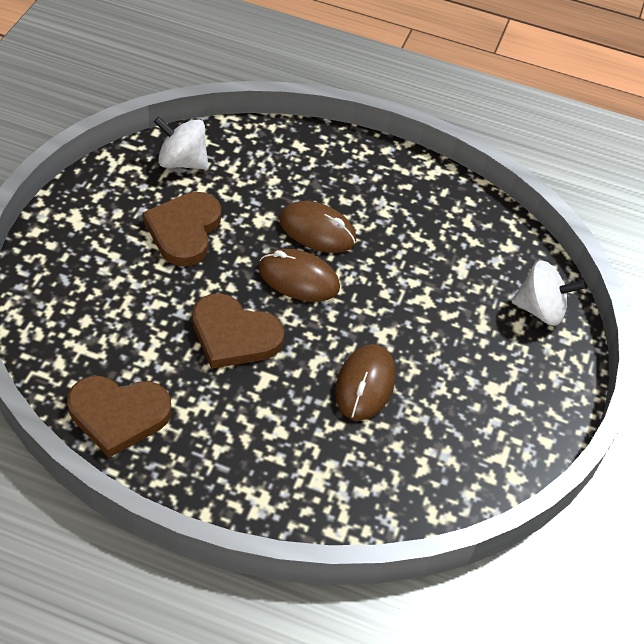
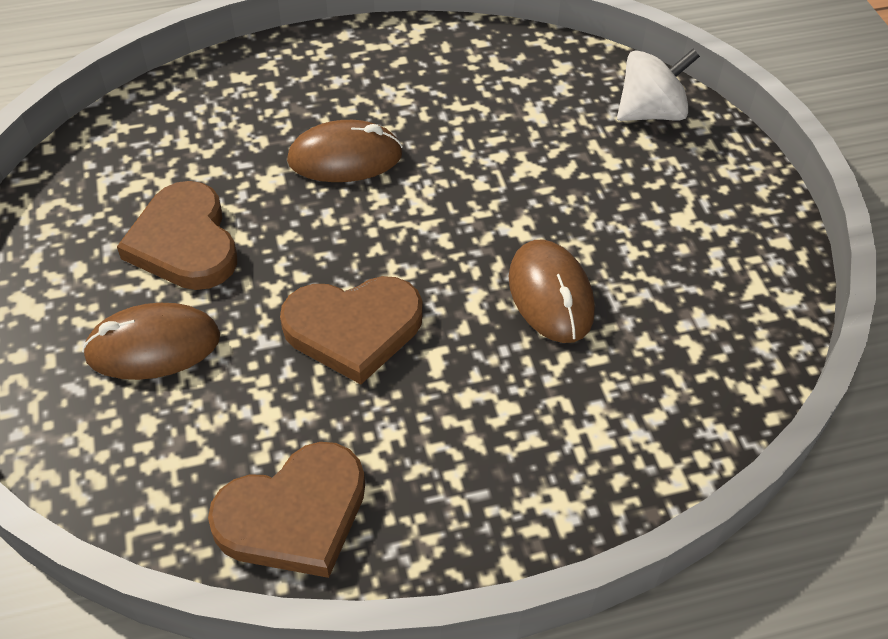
camera: 30 degrees left, 0 degrees up
white spinning top [154,116,209,170] -> none
brown mouse [259,249,340,302] -> brown mouse moved to [82,303,220,380]

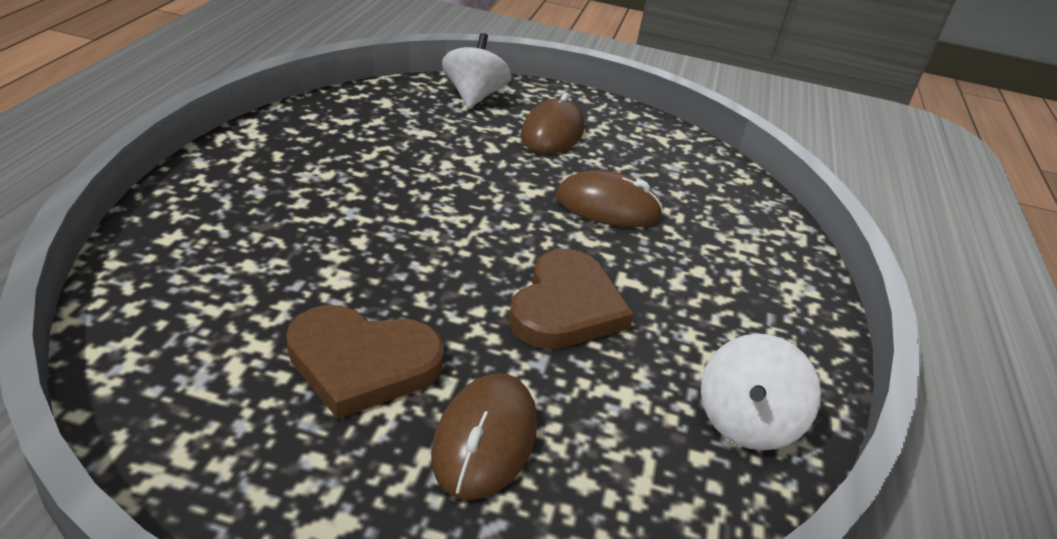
camera: 65 degrees left, 15 degrees down
brown heart [208,442,365,578] -> white spinning top [701,334,821,451]
brown mouse [287,120,403,182] -> brown mouse moved to [521,93,584,154]

